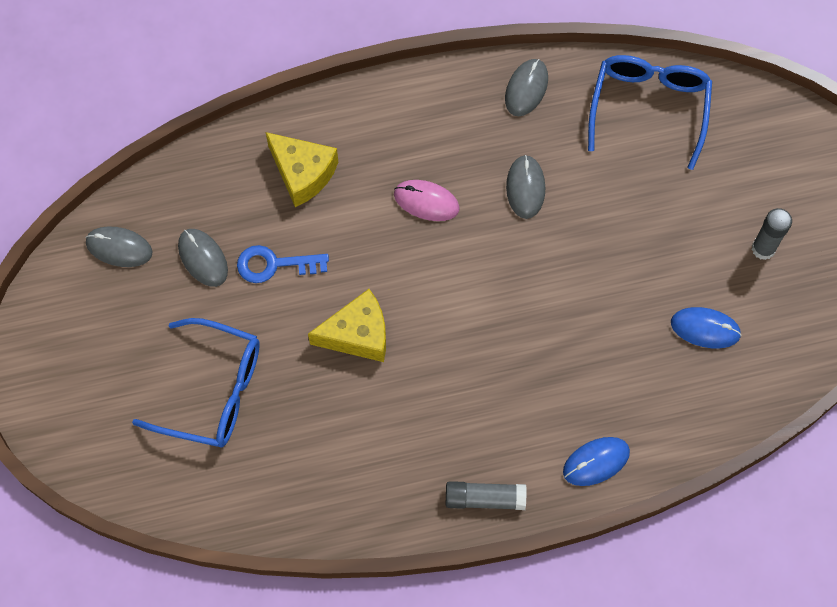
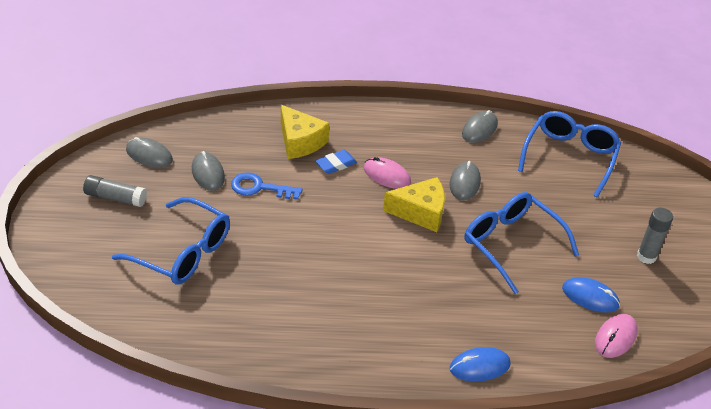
camera: 10 degrees right, 25 degrees down
yellow cheese [308,289,386,362] -> yellow cheese moved to [383,177,445,232]
grey glue stick [446,481,527,510] -> grey glue stick moved to [83,175,147,207]
none -> blue eraser [315,150,357,174]
none -> blue glasses [464,192,579,294]
none -> pink mouse [595,314,638,358]

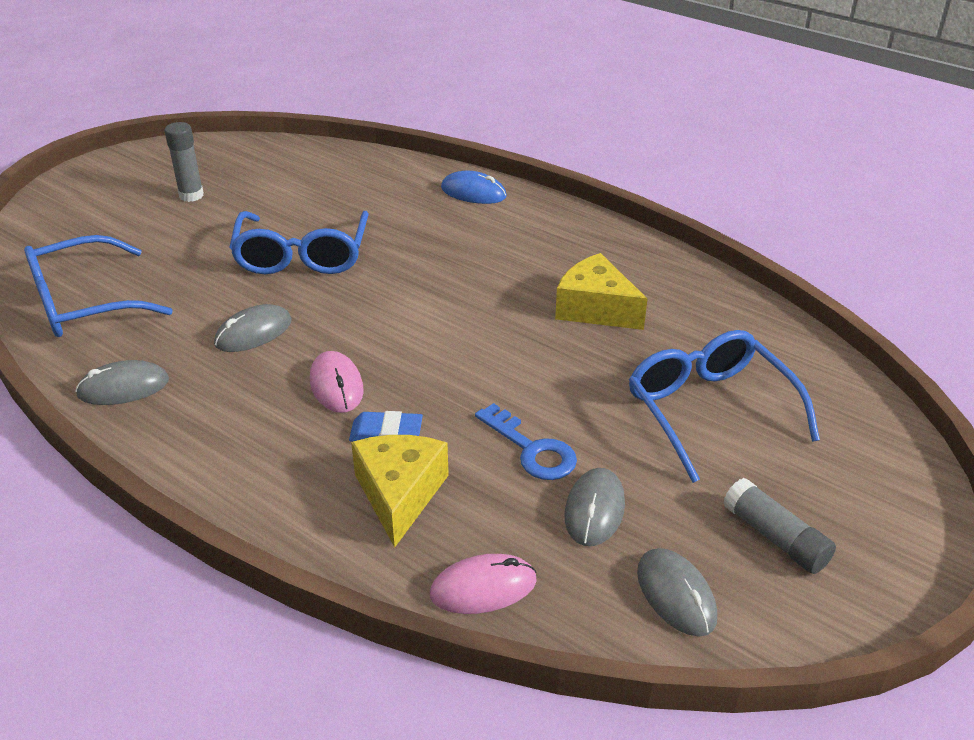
camera: 140 degrees left, 5 degrees down
yellow cheese [383,177,445,232] -> yellow cheese moved to [555,253,648,330]
blue mouse [562,277,620,313] -> none
pink mouse [595,314,638,358] -> pink mouse moved to [430,554,537,614]

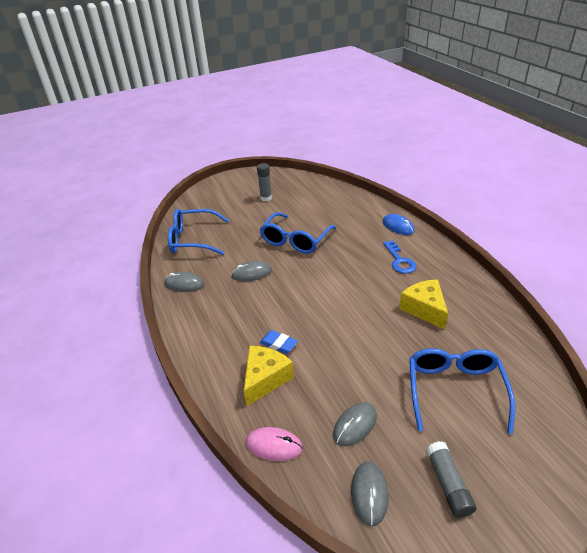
camera: 30 degrees right, 0 degrees up
pink mouse [310,351,364,413] -> none
blue key [475,403,577,480] -> blue key moved to [383,241,417,274]

